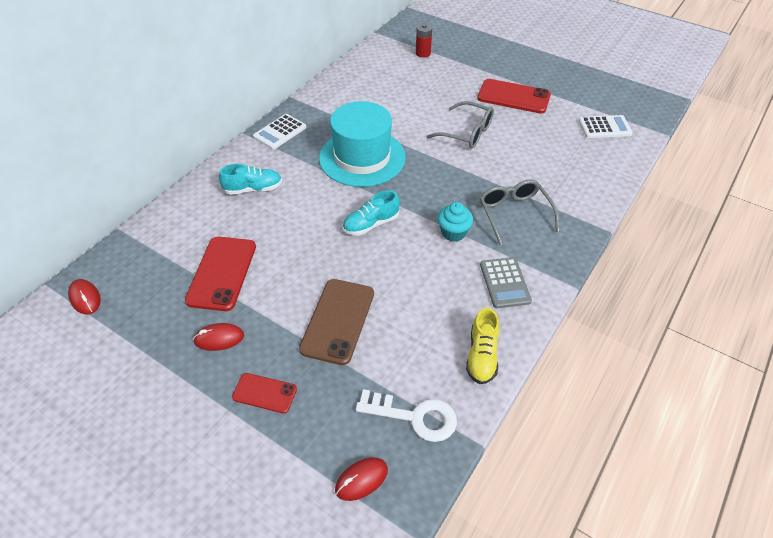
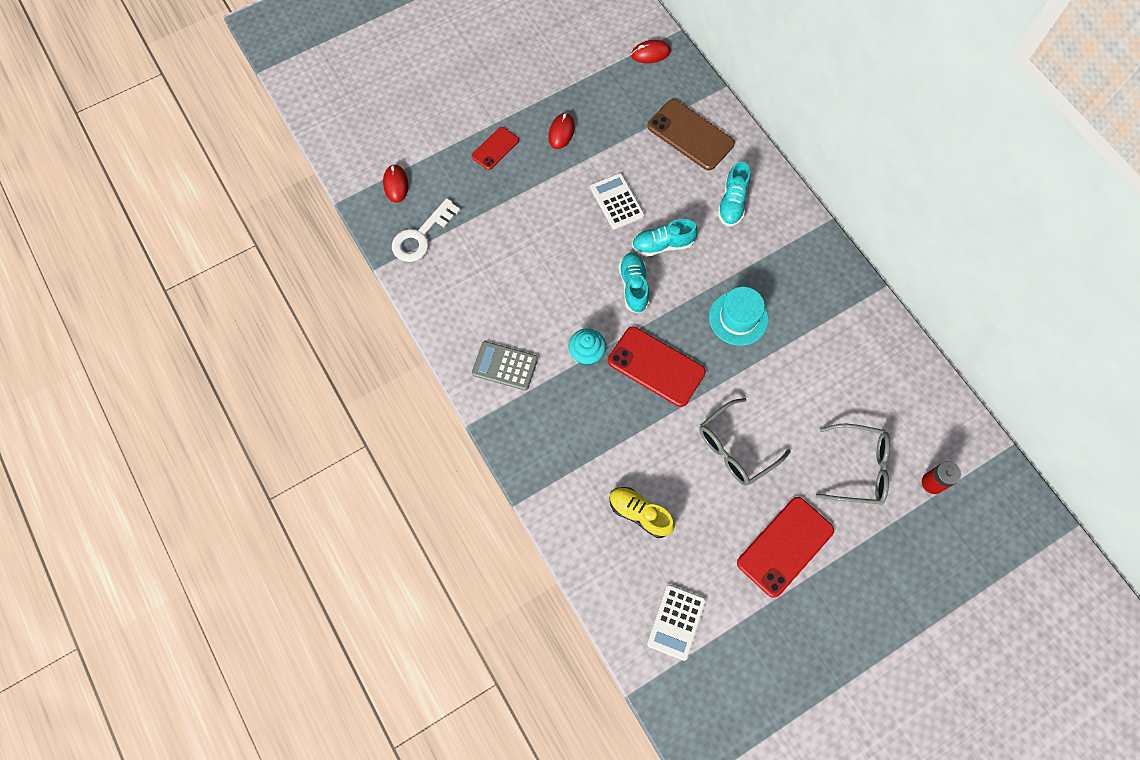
camera: 115 degrees right, 20 degrees up
red phone [185,237,256,311] -> red phone moved to [608,327,706,407]
white calculator [253,114,306,150] -> white calculator moved to [590,173,644,230]
brown phone [299,279,374,365] -> brown phone moved to [647,99,735,171]
turquoise hat [319,101,406,187] -> turquoise hat [709,287,768,346], size x0.58
yellow shoe [466,308,499,384] -> yellow shoe moved to [609,487,675,538]
grey glasses [480,179,559,245] -> grey glasses moved to [816,423,890,505]
none -> turquoise shoe [632,219,698,257]

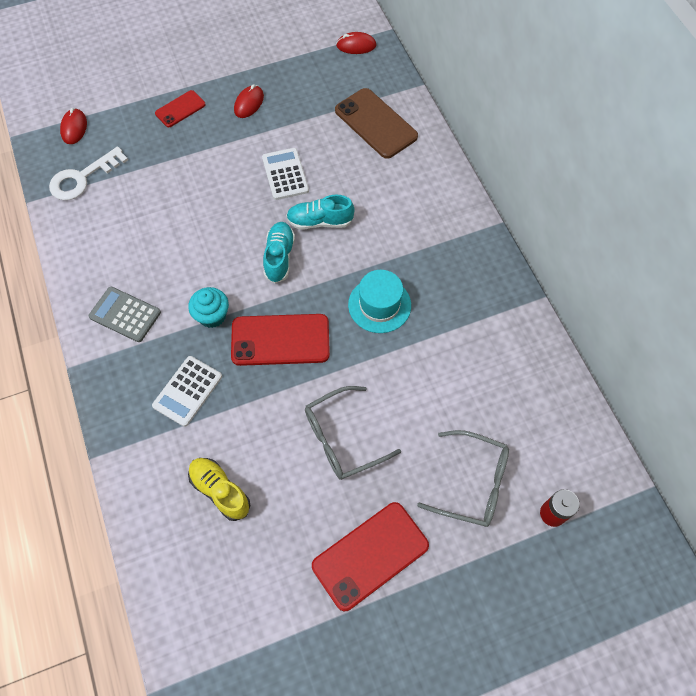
camera: 10 degrees right, 5 degrees down
red phone [608,327,706,407] -> red phone turned 45 degrees counterclockwise [231,314,330,366]
white calculator [647,585,706,661] -> white calculator moved to [152,356,222,427]
turquoise shoe [718,162,750,227] -> none

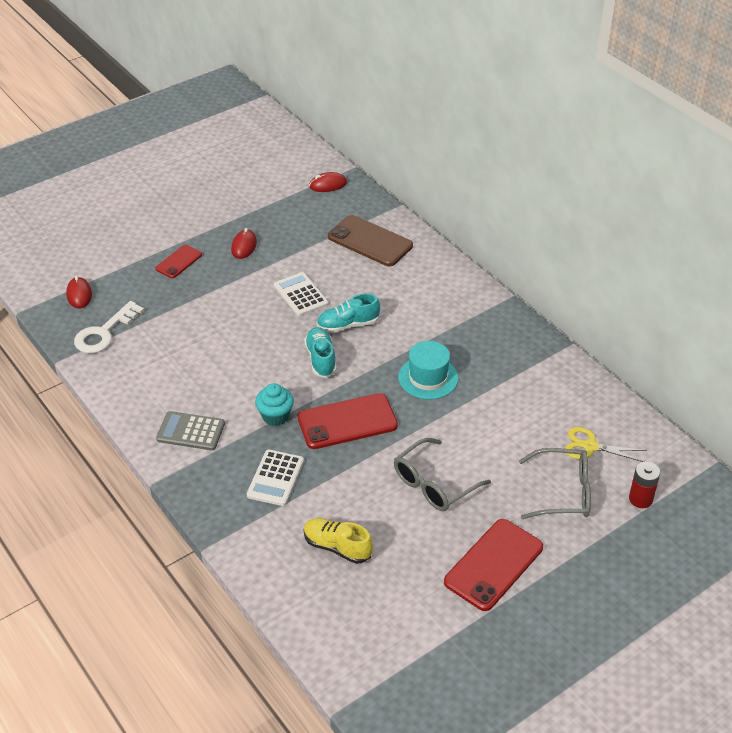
camera: 15 degrees left, 20 degrees down
none -> yellow scissors [565,427,647,462]

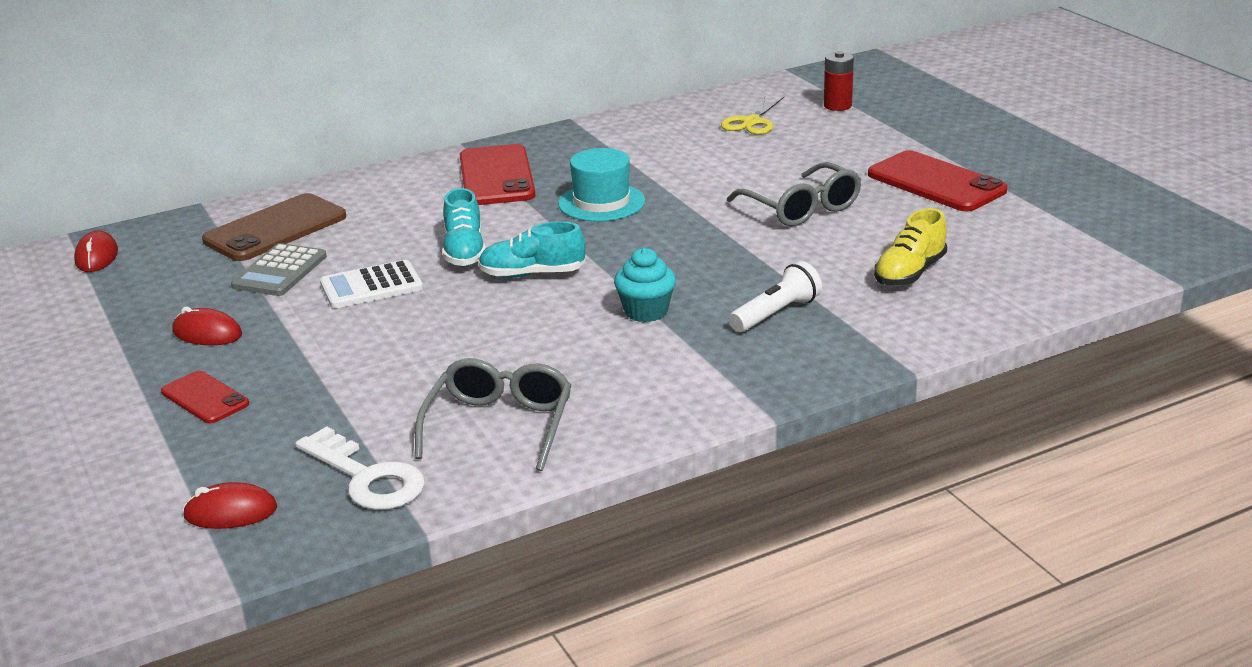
camera: 80 degrees left, 15 degrees down
grey calculator [156,411,225,450] -> grey calculator moved to [231,243,327,296]
white calculator [247,449,304,506] -> white flashlight [729,261,822,332]
red phone [298,393,398,449] -> red phone moved to [460,144,535,205]
grey glasses [519,448,591,519] -> grey glasses moved to [415,358,572,471]

